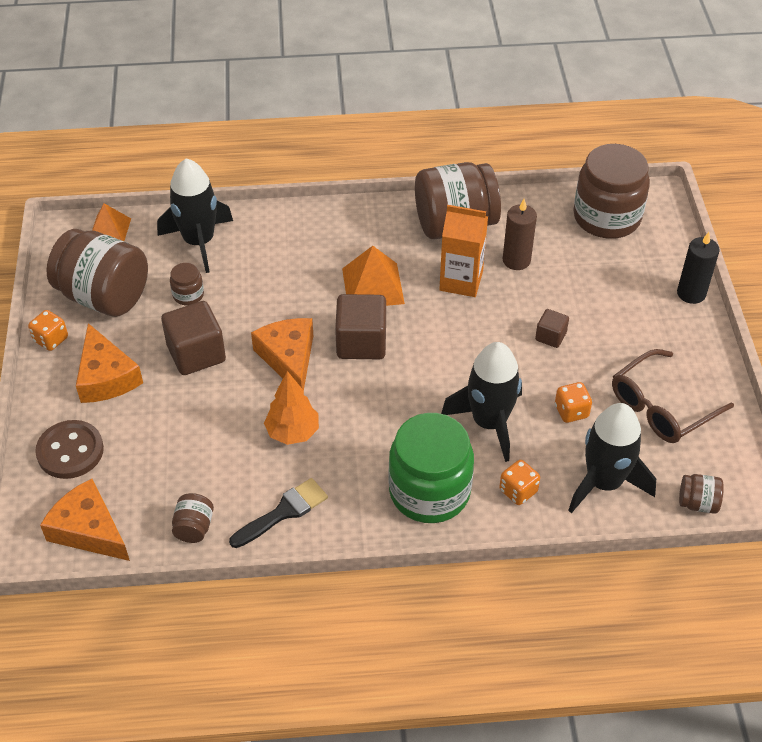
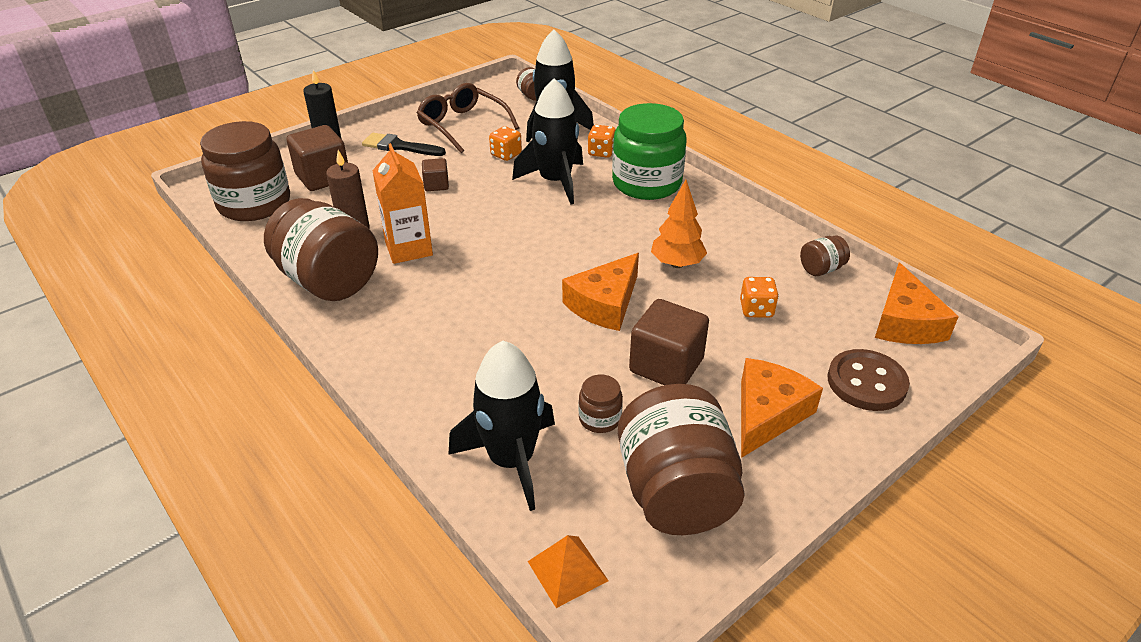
camera: 125 degrees left, 10 degrees down
orange dice [28,310,68,351] -> orange dice moved to [740,277,779,318]
black brush [229,478,328,548] -> black brush moved to [362,133,446,156]
brown cube [335,294,386,359] -> brown cube moved to [287,125,348,191]
orange pyramid [342,246,405,306] -> none
brown glasses [612,349,734,443] -> brown glasses turned 150 degrees counterclockwise [417,83,519,153]

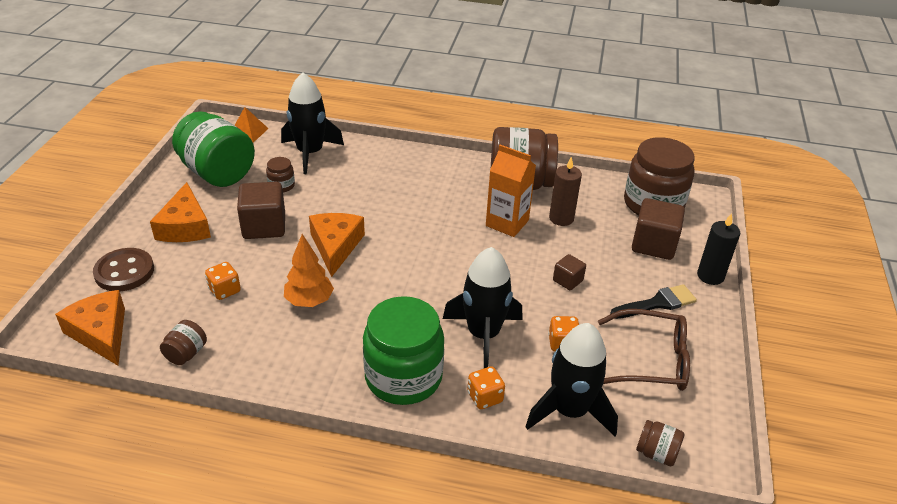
camera: 140 degrees right, 0 degrees up
brown jar [618,384,745,535] -> green jar [172,111,255,187]

